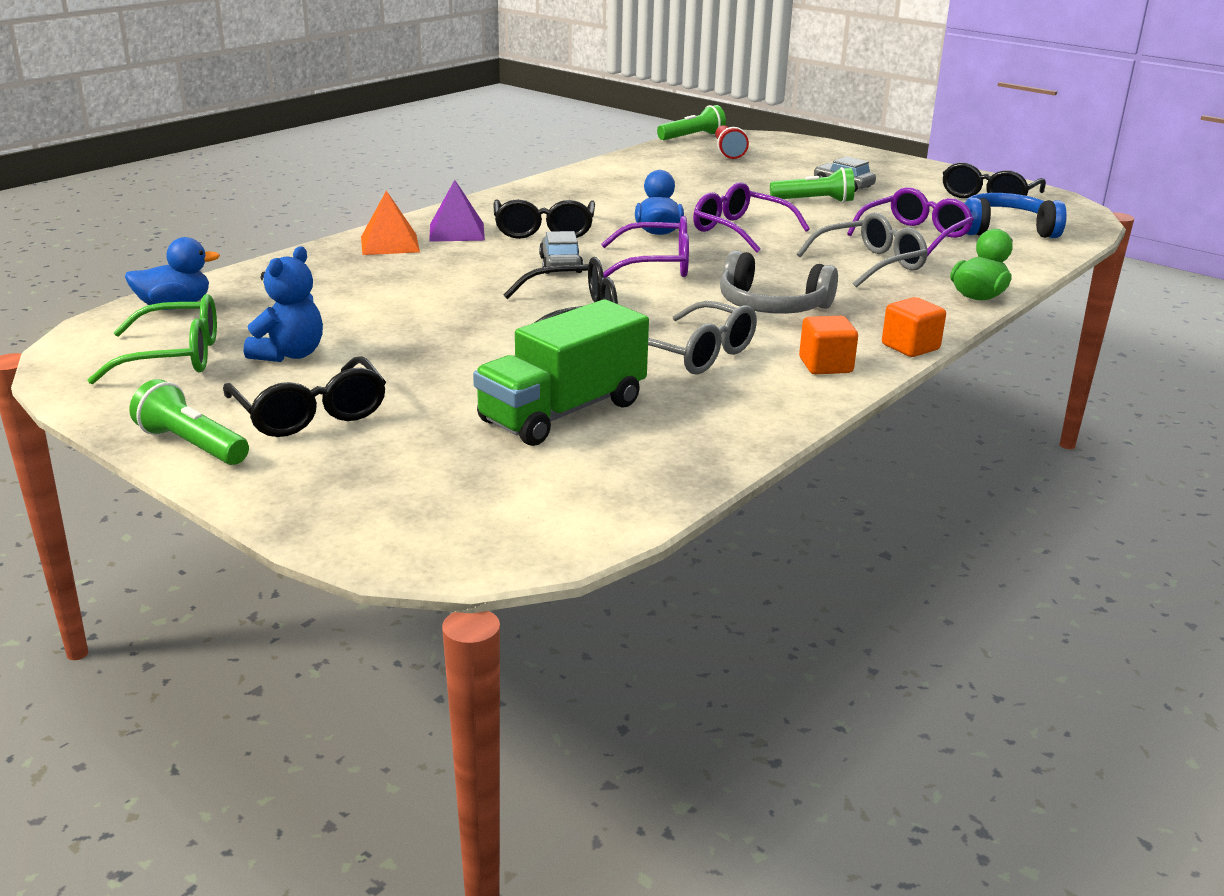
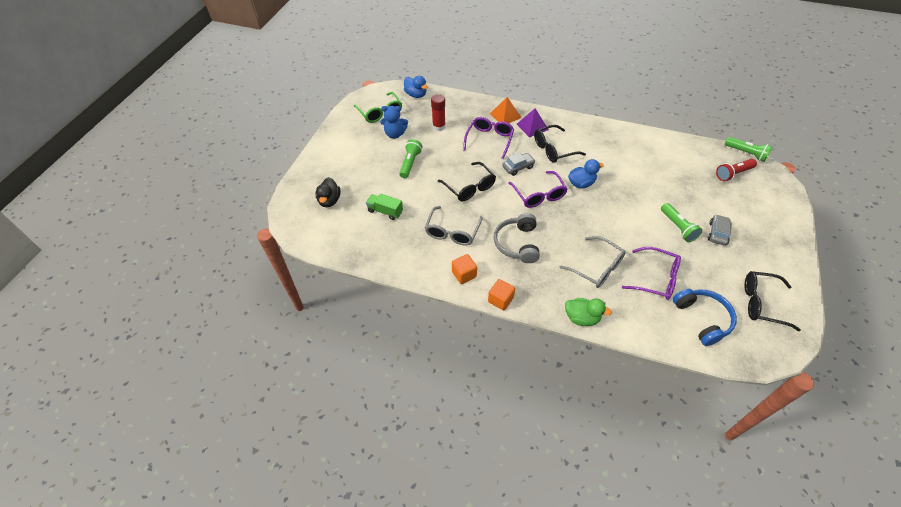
camera: 70 degrees right, 25 degrees up
green flashlight [130,379,249,465] -> green flashlight moved to [399,139,422,178]
black glasses [223,356,386,437] -> none
green truck [473,299,649,446] -> green truck [366,194,403,220], size x0.56
purple glasses [693,182,810,252] -> purple glasses moved to [463,117,514,159]
none -> black duck [315,177,341,207]
none -> red glue stick [431,94,446,131]

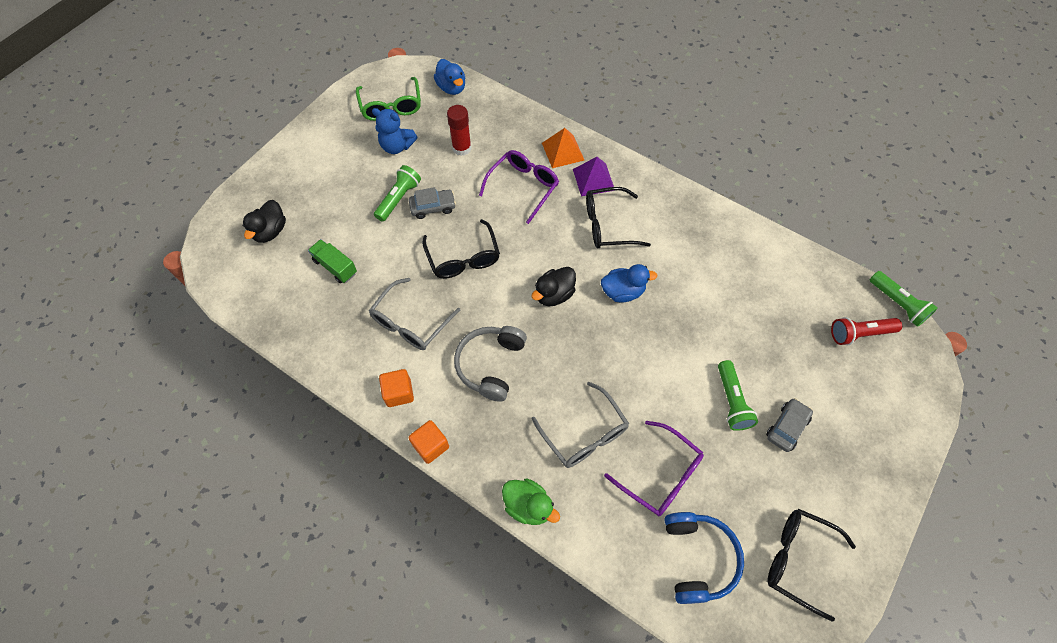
camera: 15 degrees right, 10 degrees up
grey car [502,152,535,176] -> grey car moved to [409,187,456,219]
purple glasses [509,171,567,208] -> black duck [531,267,576,306]

